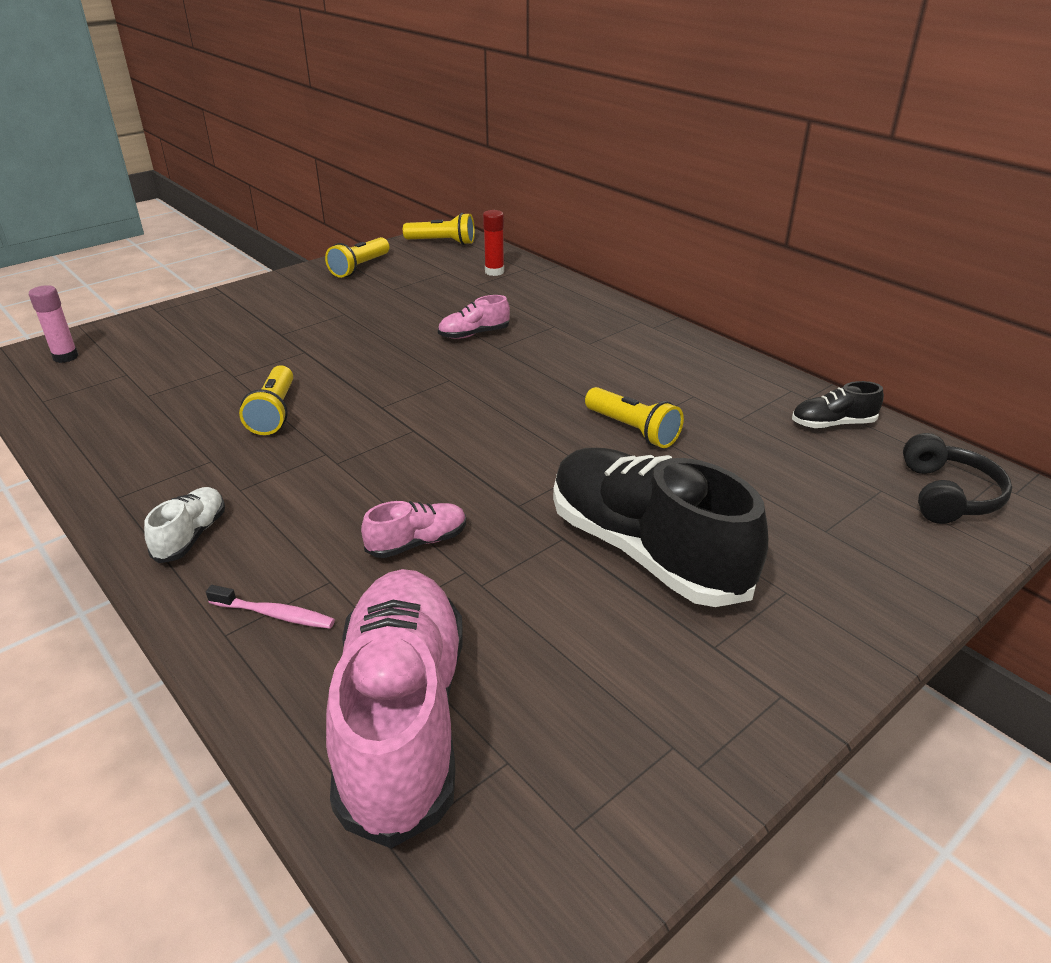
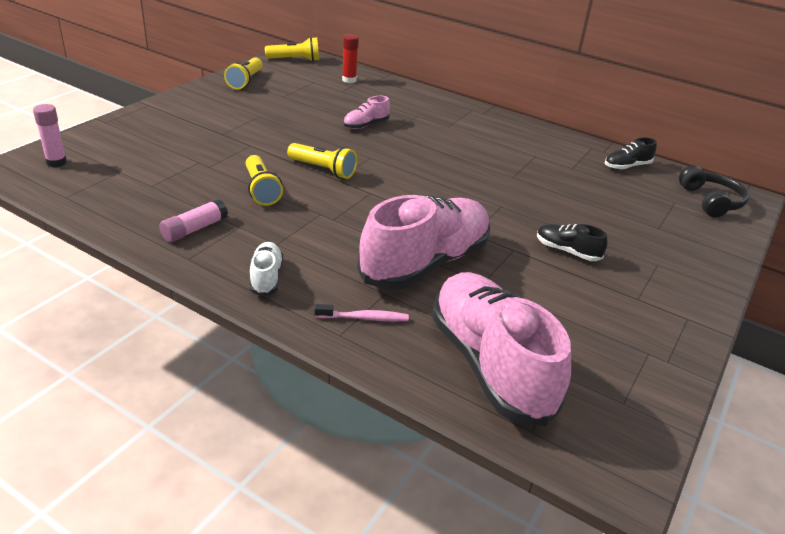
camera: 20 degrees left, 0 degrees up
pink shoe [361,501,466,558] -> pink shoe [357,194,490,290], size x2.29
black shoe [553,448,768,607] -> black shoe [537,224,608,261], size x0.44
yellow flashlight [585,387,684,448] -> yellow flashlight moved to [287,143,357,179]
none -> pink glue stick [159,199,228,242]

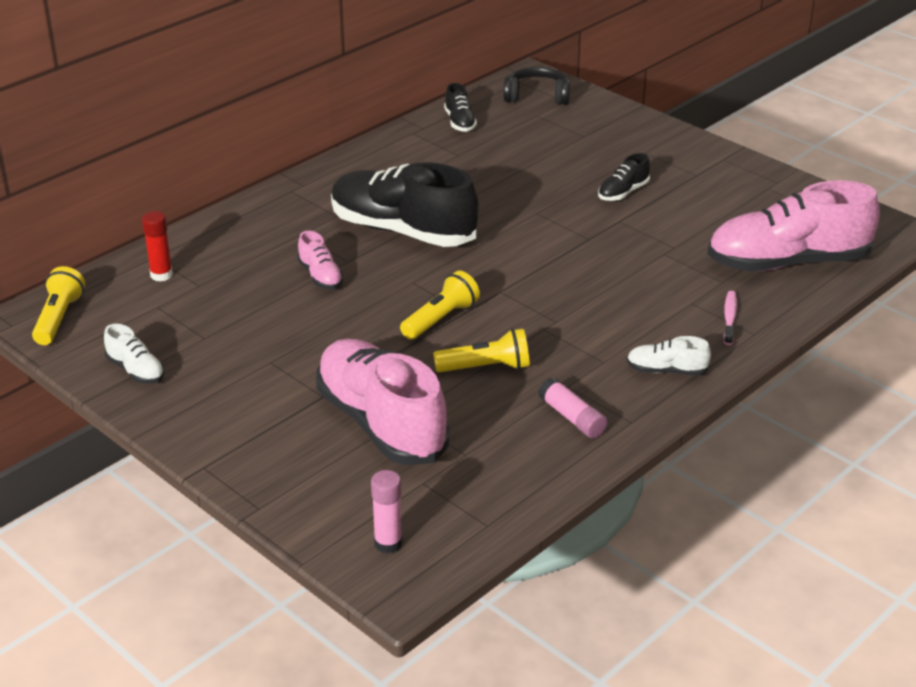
camera: 75 degrees left, 0 degrees up
yellow flashlight [224,57,262,89] -> white shoe [104,324,165,384]
pink shoe [357,194,490,290] -> pink shoe moved to [316,338,449,465]
none -> black shoe [331,162,479,247]

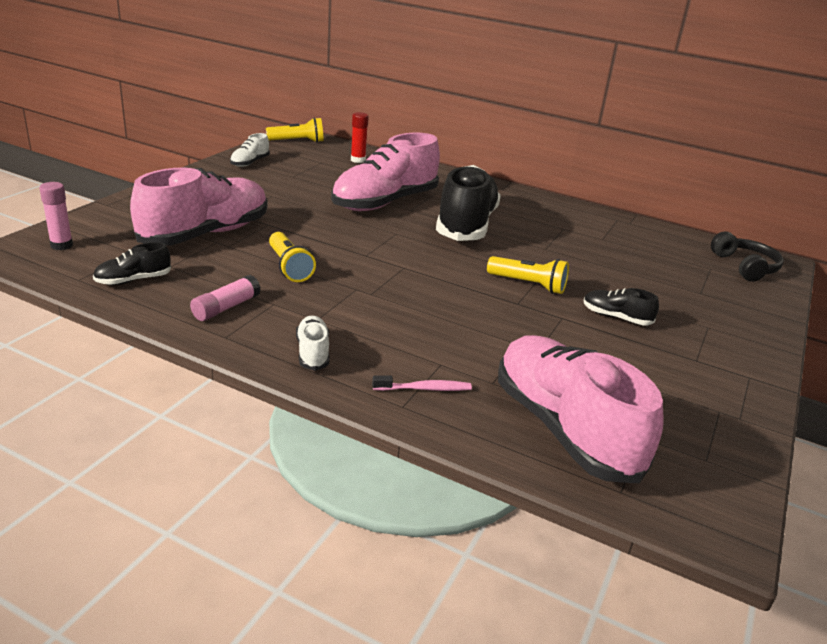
camera: 70 degrees right, 5 degrees down
pink shoe [297,231,344,289] -> pink shoe [331,133,440,211], size x2.29
yellow flashlight [400,271,480,340] -> yellow flashlight moved to [487,256,569,294]
black shoe [444,83,477,132] -> black shoe moved to [93,242,171,285]

